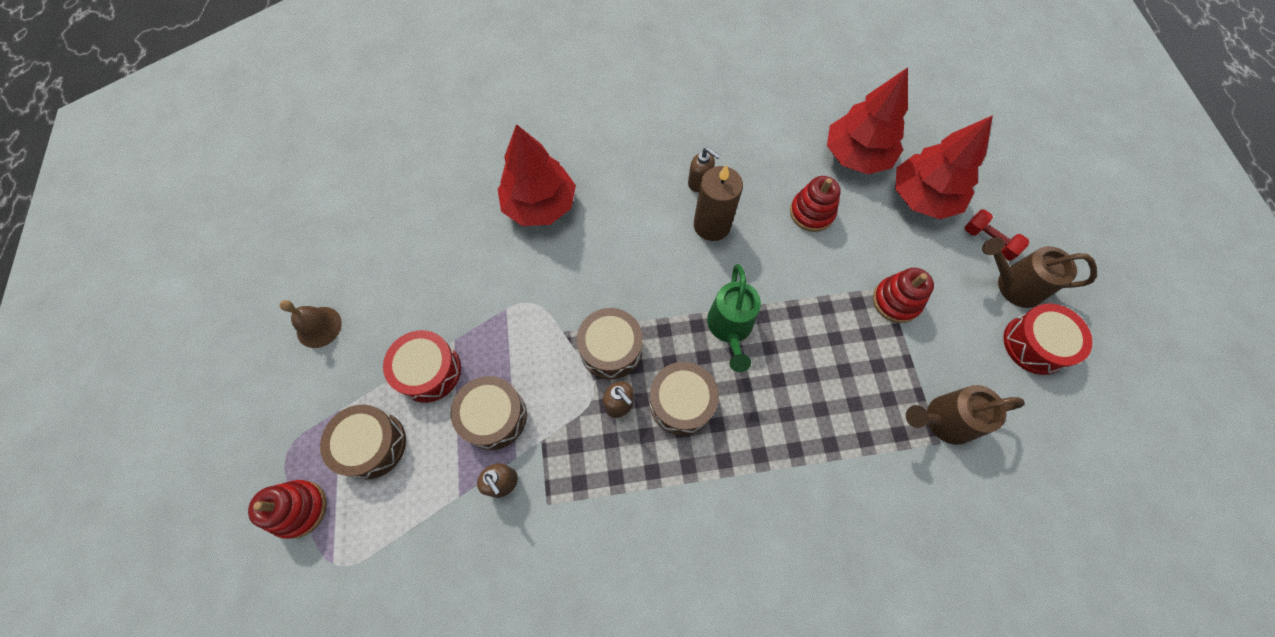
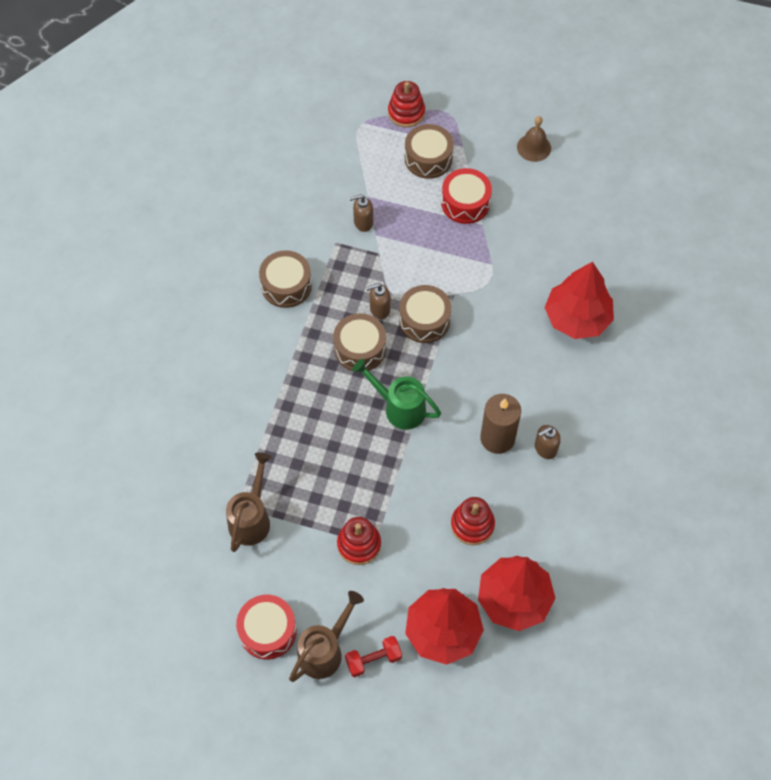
camera: 115 degrees right, 5 degrees down
brown drum [451,376,527,450] -> brown drum moved to [259,250,312,308]

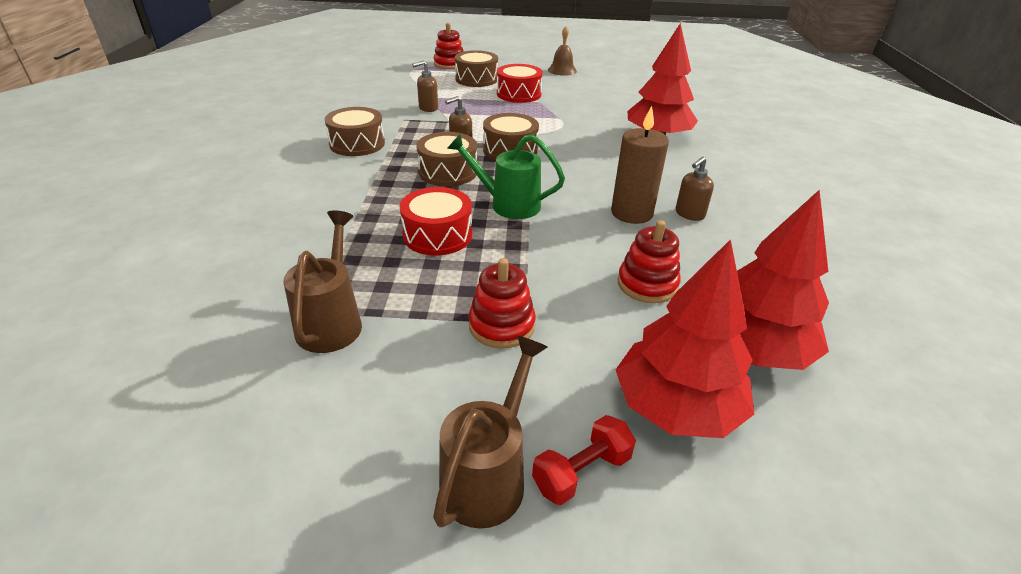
camera: 15 degrees left, 25 degrees down
red drum [236,595,297,659] -> red drum moved to [399,187,472,255]

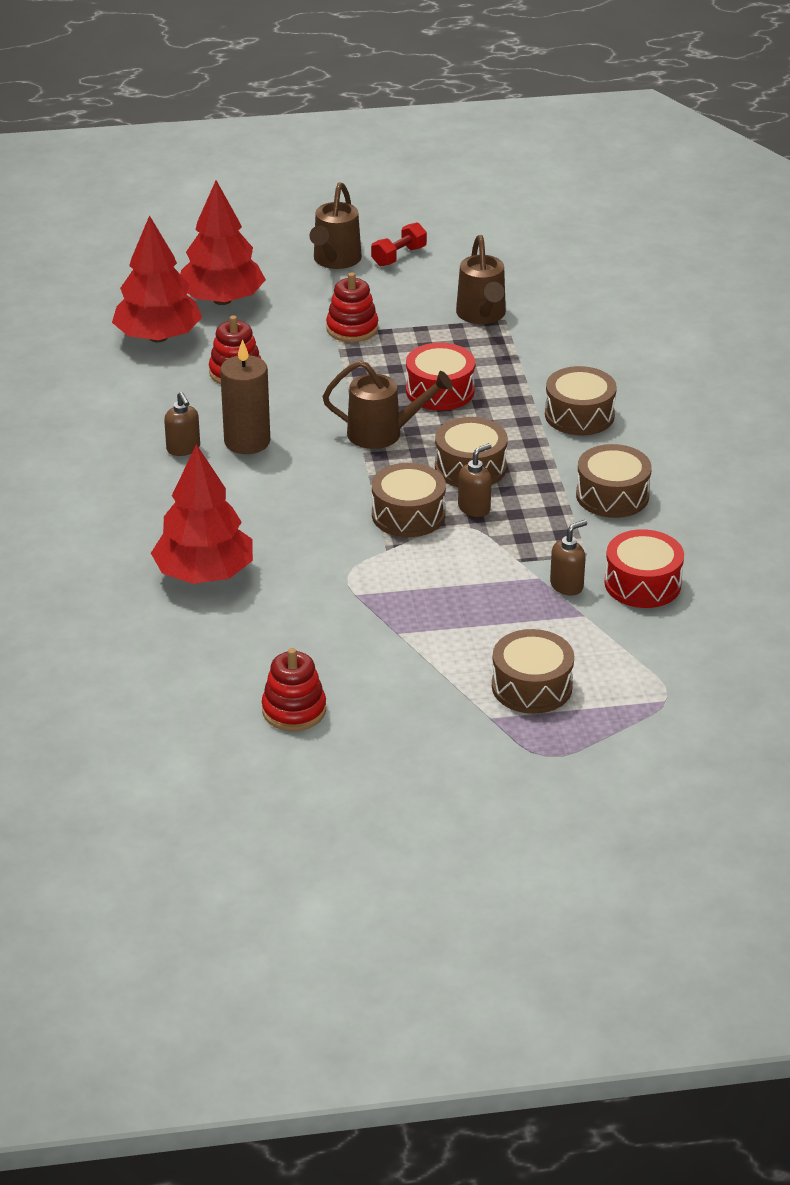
camera: 170 degrees right, 0 degrees up
red stacking toy [434,23,464,69] -> red stacking toy moved to [262,648,326,731]
green watering can [447,133,565,219] -> brown watering can [323,361,453,449]
red drum [497,64,543,103] -> red drum moved to [605,529,684,608]
red dumbbell [532,415,636,505] -> red dumbbell moved to [371,222,427,266]
brown bell [548,26,577,76] -> none
brown soap dispenser [676,157,714,221] -> brown soap dispenser turned 120 degrees clockwise [164,392,200,456]
none -> brown drum [545,366,617,435]

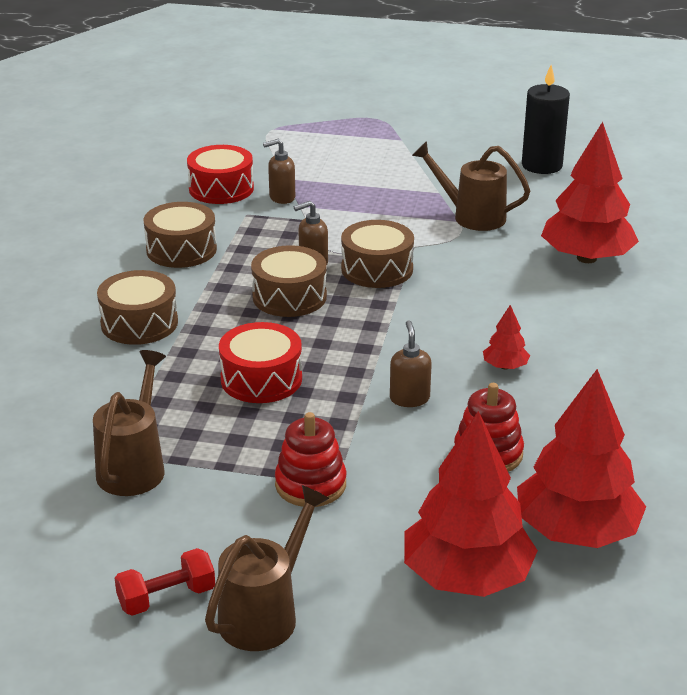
camera: 160 degrees left, 5 degrees down
brown soap dispenser [164,392,200,456] -> brown soap dispenser moved to [390,320,432,407]
brown candle [220,339,270,454] -> red tree [483,305,530,370]
red stacking toy [262,648,326,731] -> black candle [522,65,570,174]
brown watering can [323,361,453,449] -> brown watering can moved to [412,141,530,231]
brown drum [492,629,574,714] -> none

